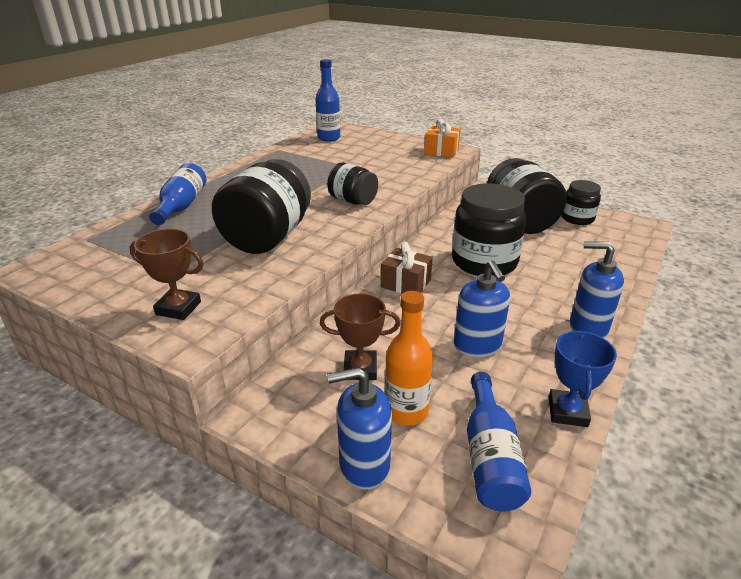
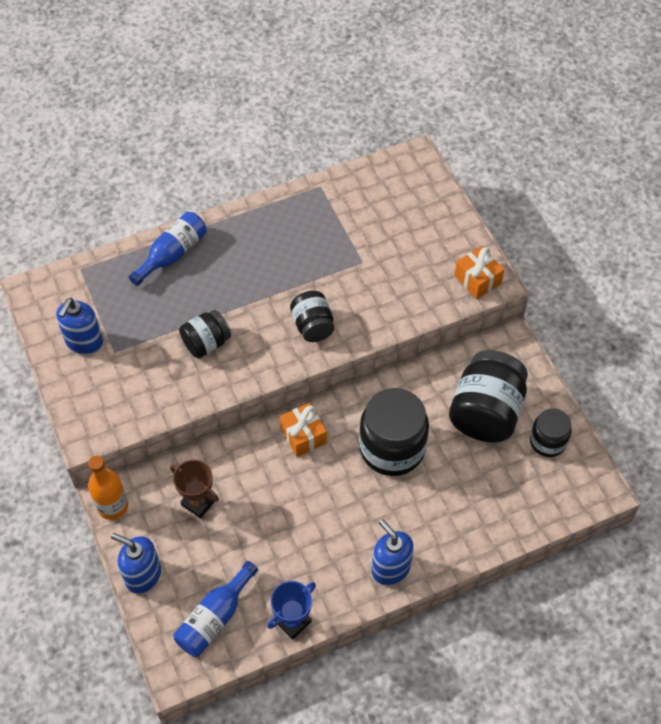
camera: 35 degrees right, 25 degrees up
brown trophy [130,229,204,320] -> none
black jar [212,159,311,254] -> black jar [179,310,231,358], size x0.56
blue bottle [316,59,340,142] -> none
brown gift [381,242,433,294] -> orange gift [280,403,327,457]
orange bottle [385,291,433,425] -> orange bottle moved to [88,456,128,520]
blue soap dispenser [454,260,510,357] -> blue soap dispenser moved to [56,298,103,355]

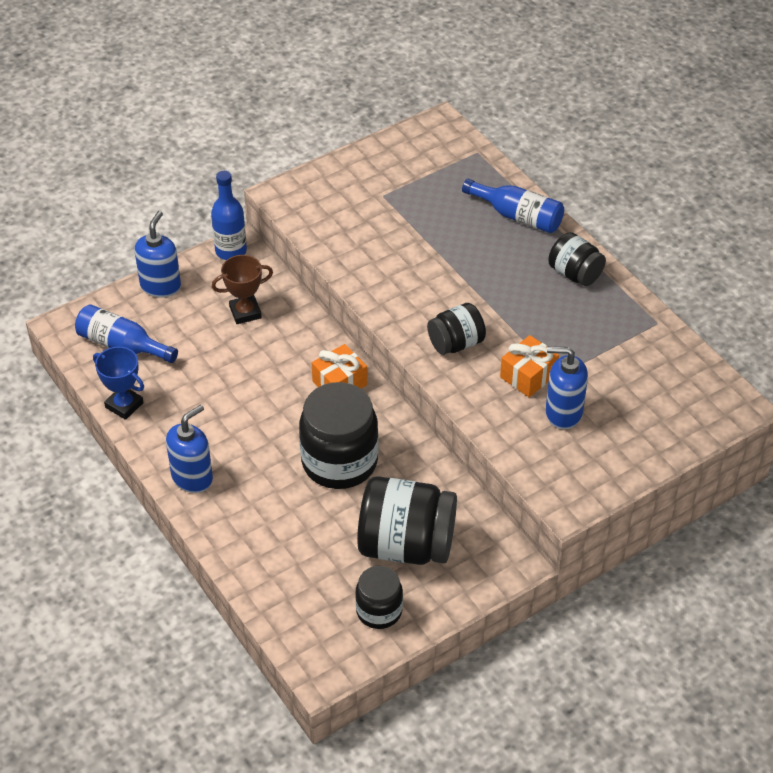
camera: 80 degrees right, 10 degrees down
blue soap dispenser [56,298,103,355] -> blue soap dispenser moved to [546,347,588,429]
orange bottle [88,456,128,520] -> blue bottle [211,171,247,260]
brown trophy [170,460,219,518] -> brown trophy turned 45 degrees clockwise [212,255,273,324]
black jar [179,310,231,358] -> black jar moved to [548,232,606,286]
orange gift [454,246,504,299] -> orange gift moved to [500,335,559,397]

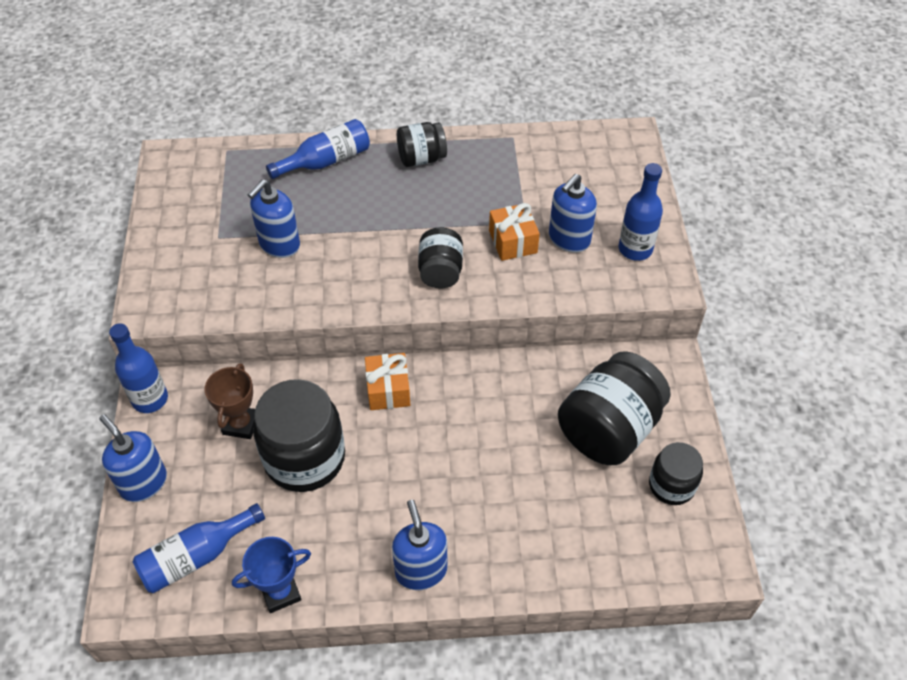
camera: 60 degrees left, 5 degrees up
black jar [299,382,379,489] -> black jar moved to [253,379,345,492]
none -> blue soap dispenser [248,179,300,258]
none -> blue bottle [618,163,663,261]

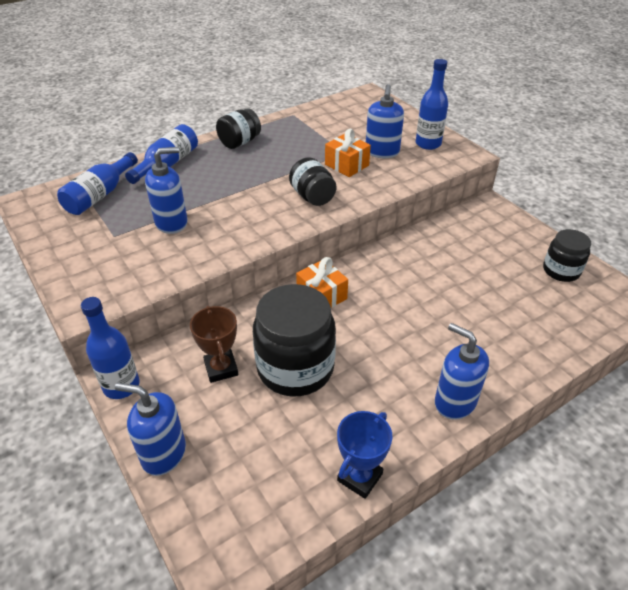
camera: 30 degrees left, 10 degrees down
blue bottle [133,503,265,593] -> blue bottle moved to [57,152,138,215]
blue soap dispenser [248,179,300,258] -> blue soap dispenser turned 120 degrees counterclockwise [145,147,188,234]
black jar [558,351,671,465] -> none

